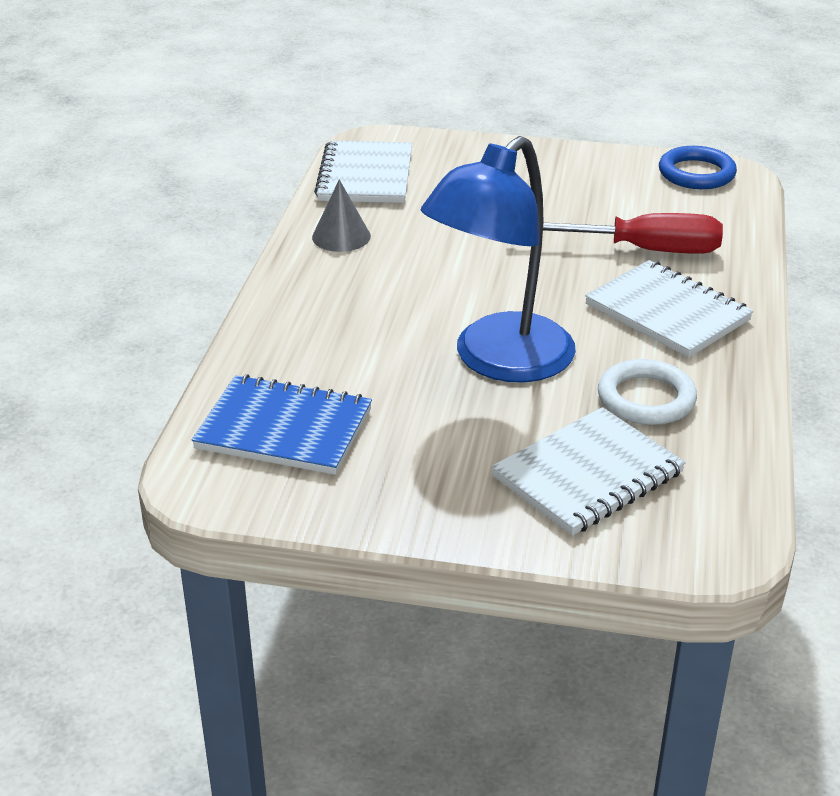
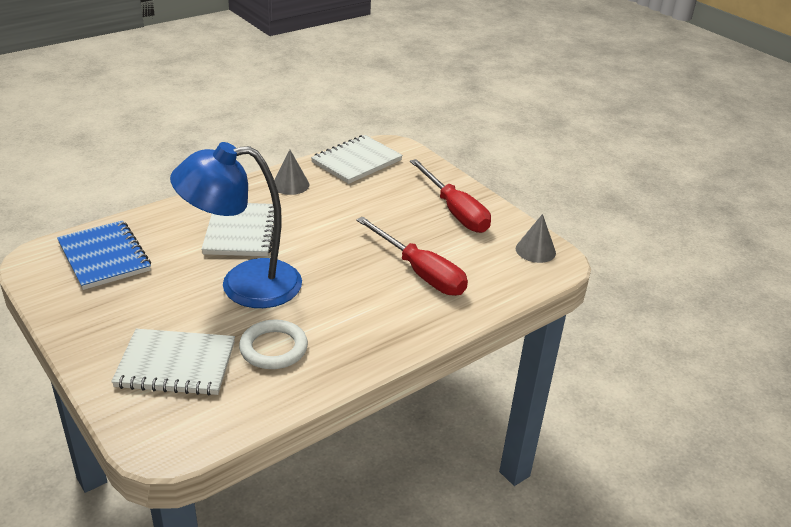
camera: 40 degrees right, 0 degrees up
white notebook [585,260,753,358] -> white notebook moved to [201,203,274,256]
blue ring [659,146,737,189] -> grey cone [516,214,556,263]
none -> red screwdriver [410,159,491,233]

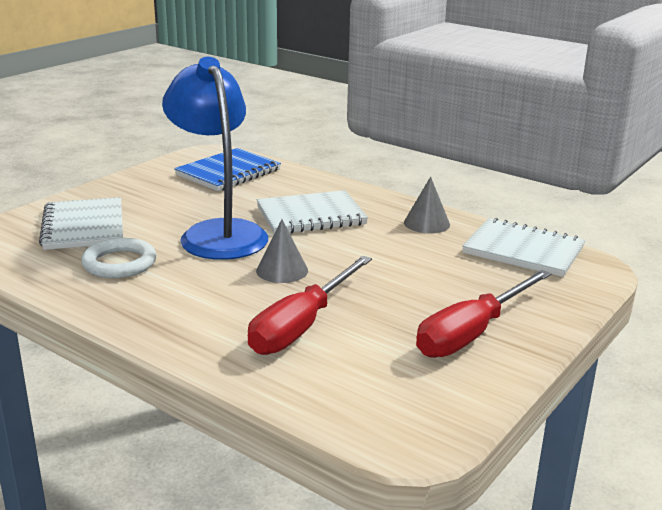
camera: 75 degrees right, 10 degrees down
grey cone [516,214,556,263] -> grey cone moved to [256,219,308,283]

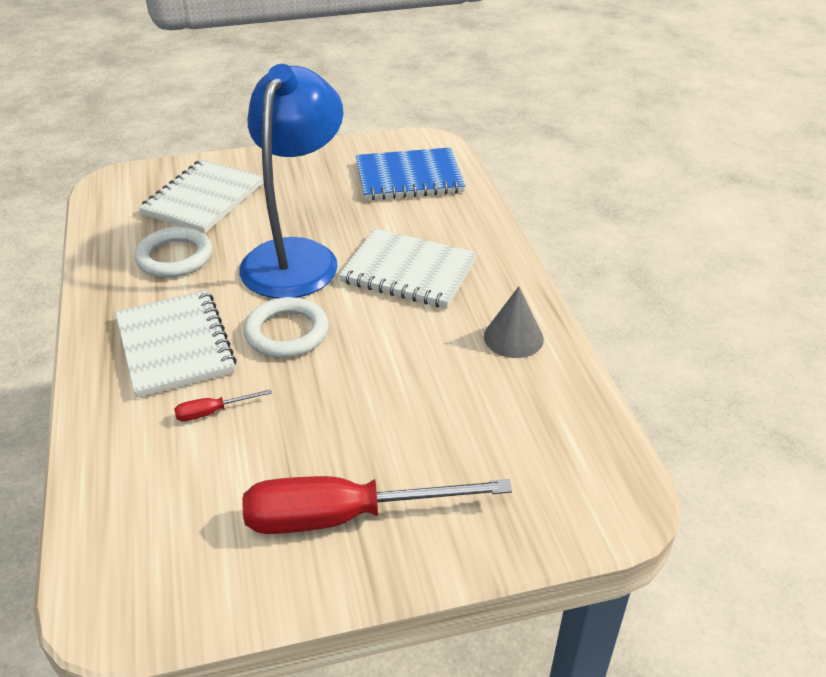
camera: 40 degrees right, 15 degrees up
red screwdriver [248,256,372,355] -> red screwdriver [174,389,272,421], size x0.41
grey cone [256,219,308,283] -> white ring [244,297,329,358]
white notebook [462,218,585,277] -> white notebook moved to [115,290,237,398]

